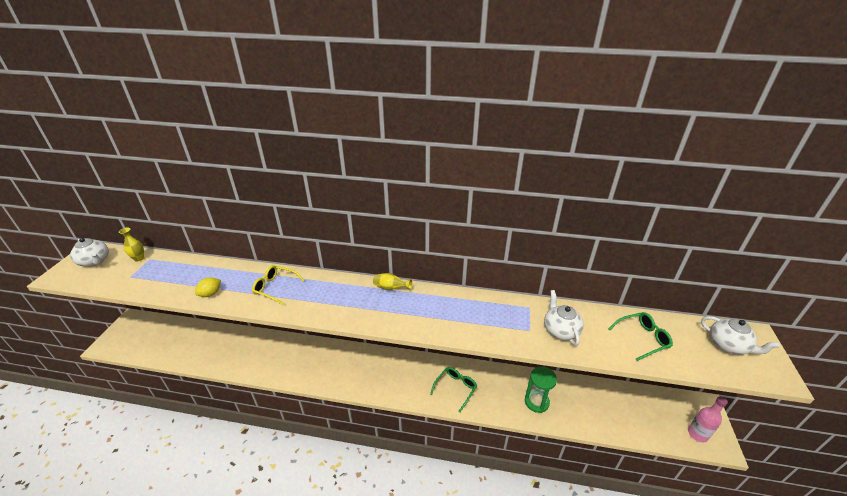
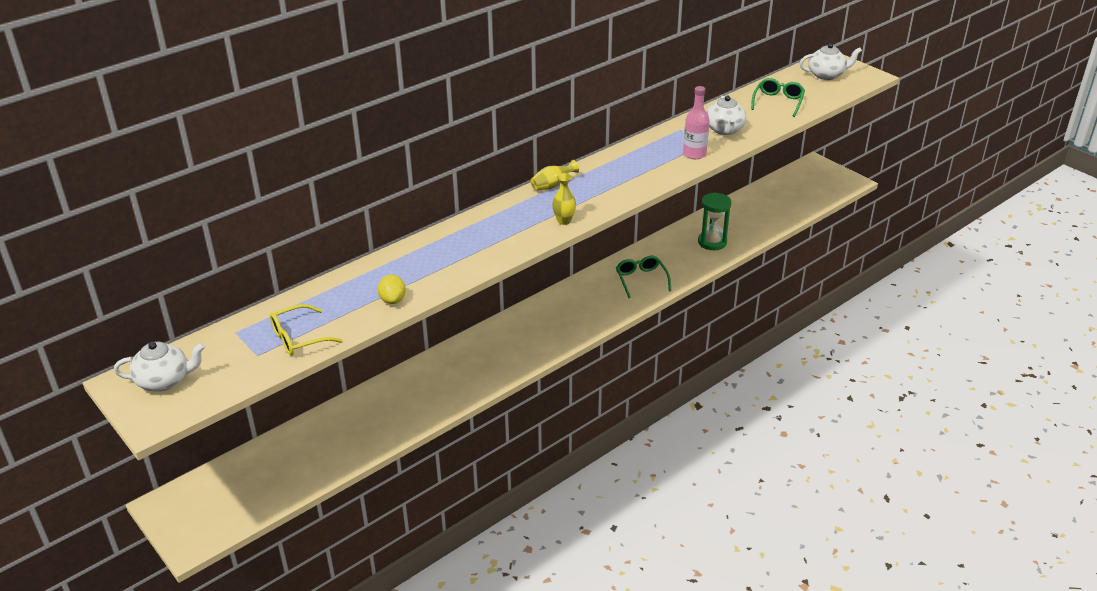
camera: 50 degrees left, 0 degrees up
yellow vase [119,227,144,261] -> yellow vase moved to [552,173,576,225]
yellow glasses [252,265,305,305] -> yellow glasses moved to [270,304,343,355]
white teapot [544,290,584,346] -> white teapot turned 120 degrees counterclockwise [706,96,746,135]
pink bottle [688,396,728,442] -> pink bottle moved to [683,86,709,159]

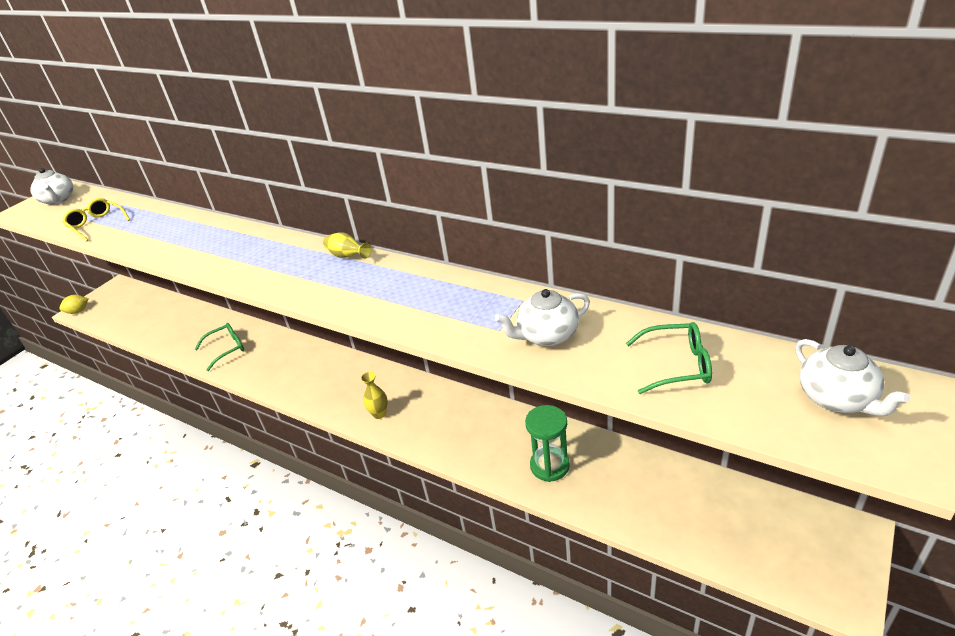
camera: 75 degrees right, 0 degrees up
yellow lemon [378,275,406,304] -> yellow lemon moved to [59,295,88,314]
yellow vase [552,173,576,225] -> yellow vase moved to [361,372,388,419]
green glasses [616,256,671,298] -> green glasses moved to [195,323,244,371]
pink bottle [683,86,709,159] -> none

